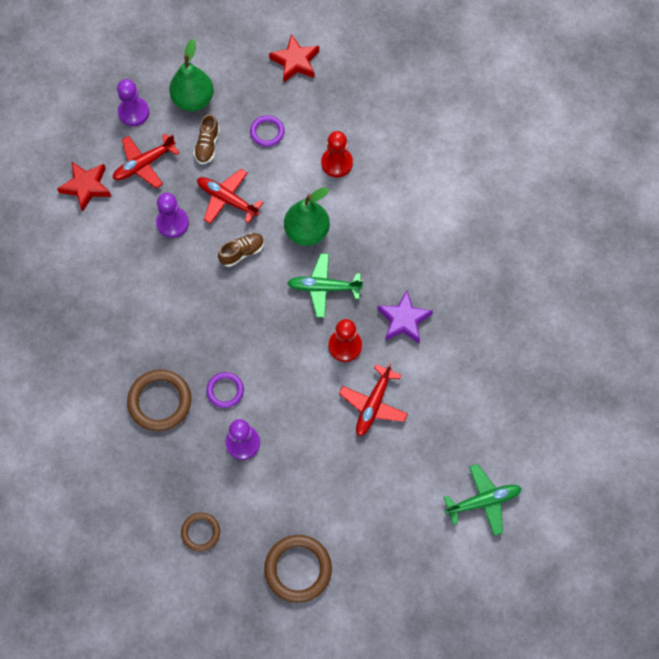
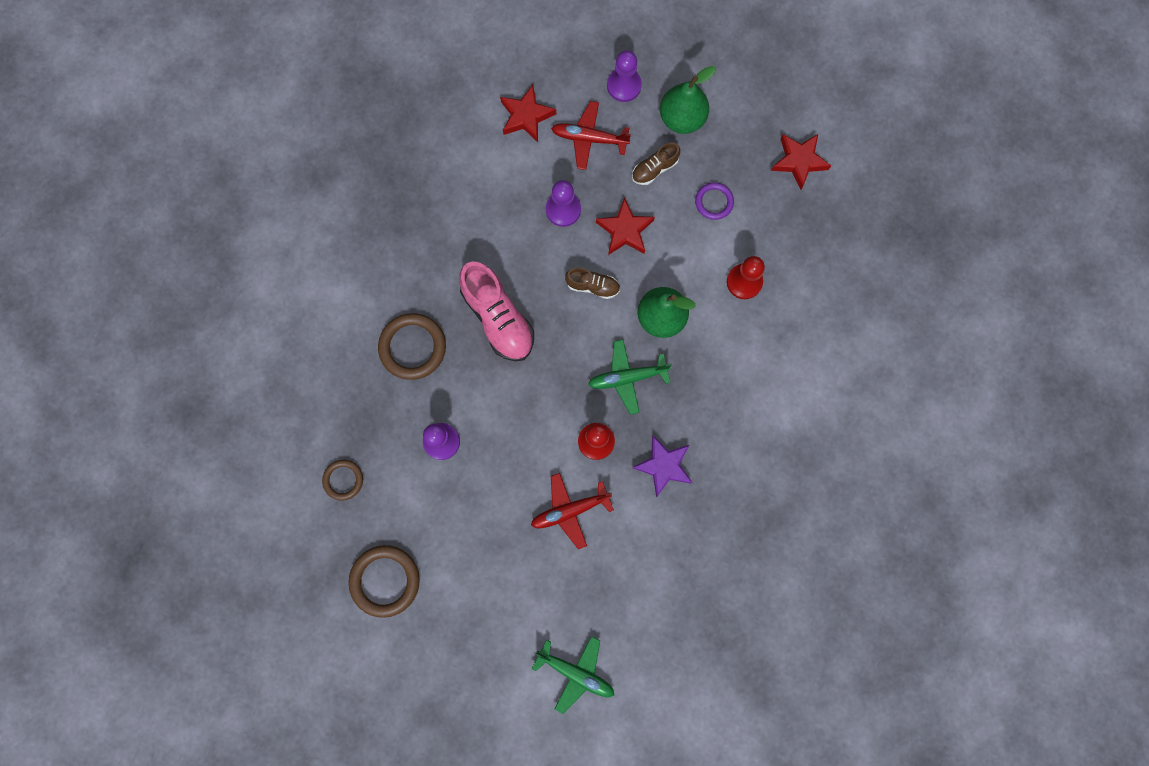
camera: 45 degrees right, 10 degrees up
red plane [197,169,263,224] -> red star [596,198,655,255]
purple ring [206,372,244,408] -> none
green plane [287,253,363,318] -> green plane turned 60 degrees counterclockwise [588,340,672,415]
none -> pink shoe [459,262,534,362]

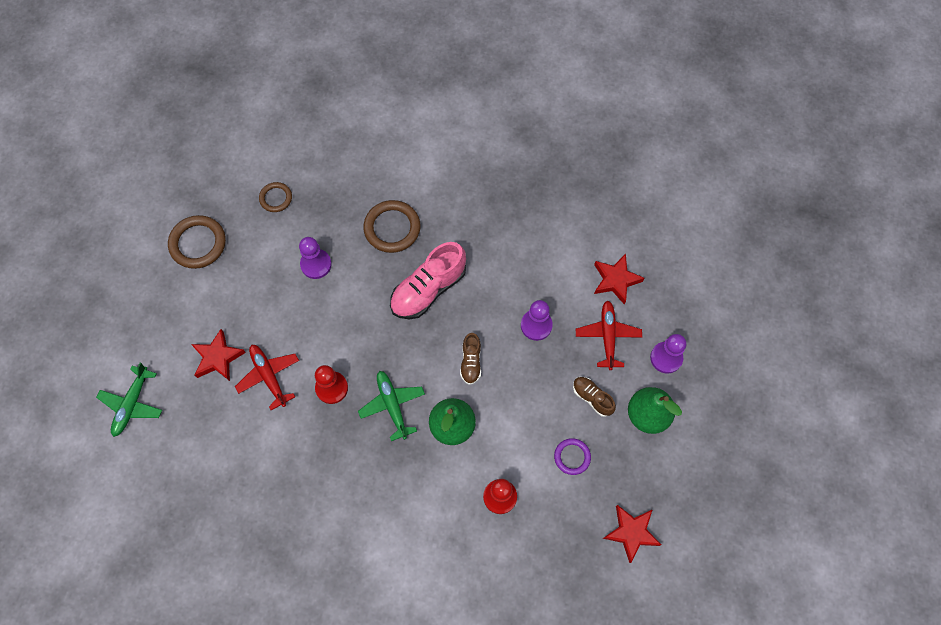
camera: 80 degrees right, 10 degrees down
red star [596,198,655,255] -> red star moved to [191,329,246,381]
purple star [632,436,693,497] -> none

